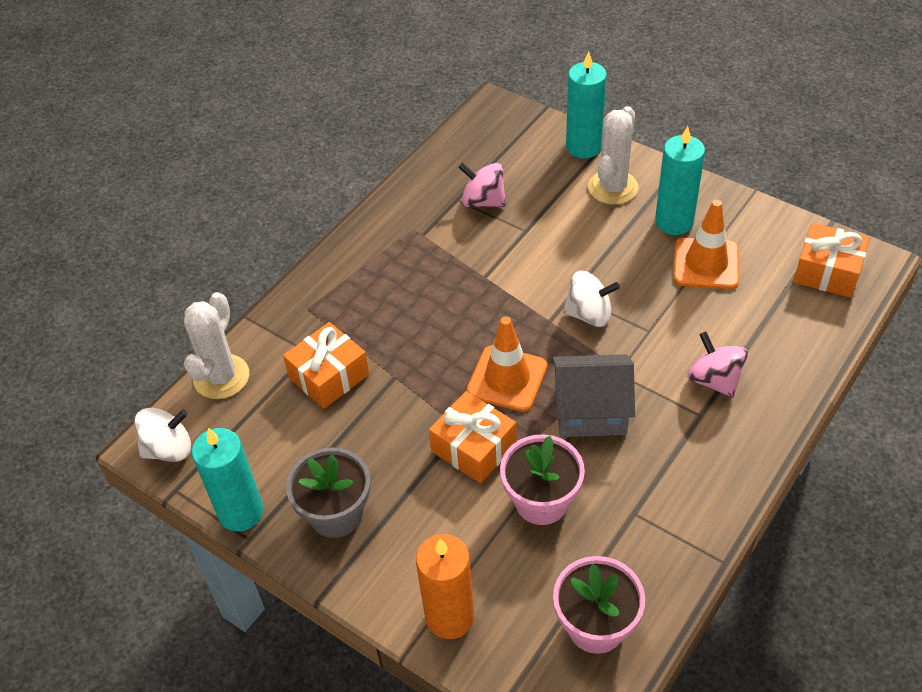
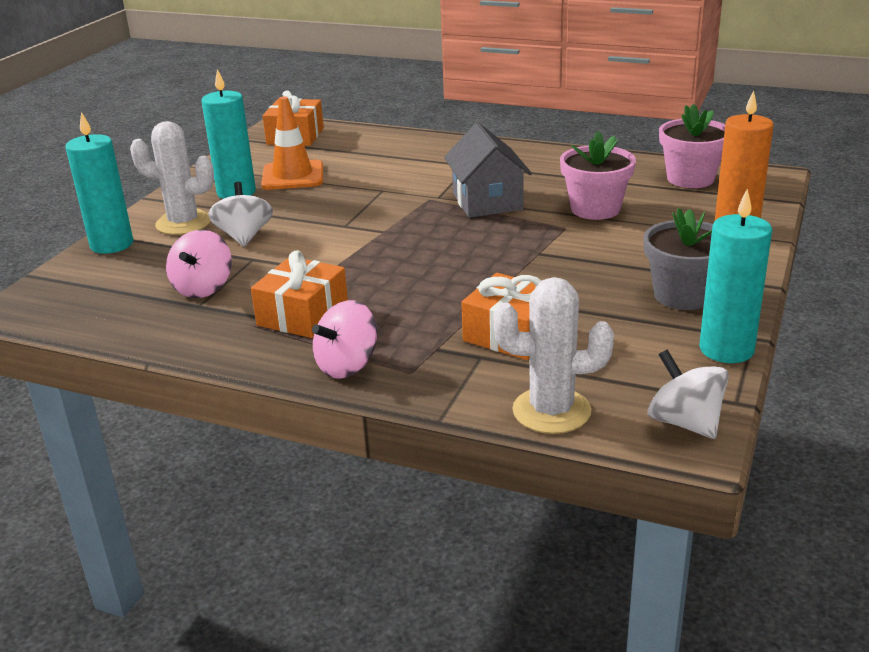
camera: 105 degrees left, 20 degrees down
orange gift [429,391,517,484] -> orange gift moved to [251,250,348,338]
orange traffic cone [467,317,547,412] -> none
white spinning top [563,271,620,327] -> white spinning top moved to [208,182,273,247]
pink spinning top [687,331,748,398] -> pink spinning top moved to [312,300,377,379]

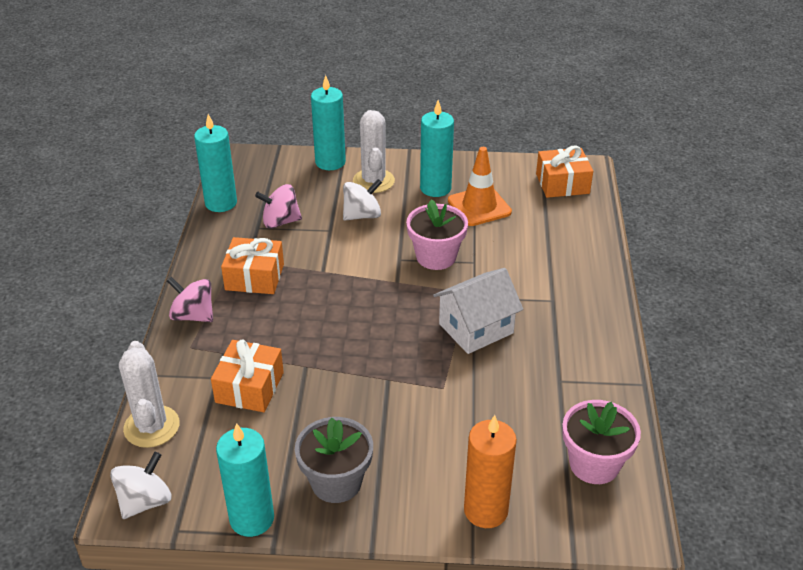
camera: 70 degrees right, 10 degrees up
grey house [444,122,532,218] -> white house [433,268,523,354]
pink flower pot [560,131,636,220] -> pink flower pot moved to [406,199,468,270]
none -> turquoise candle [194,114,237,212]

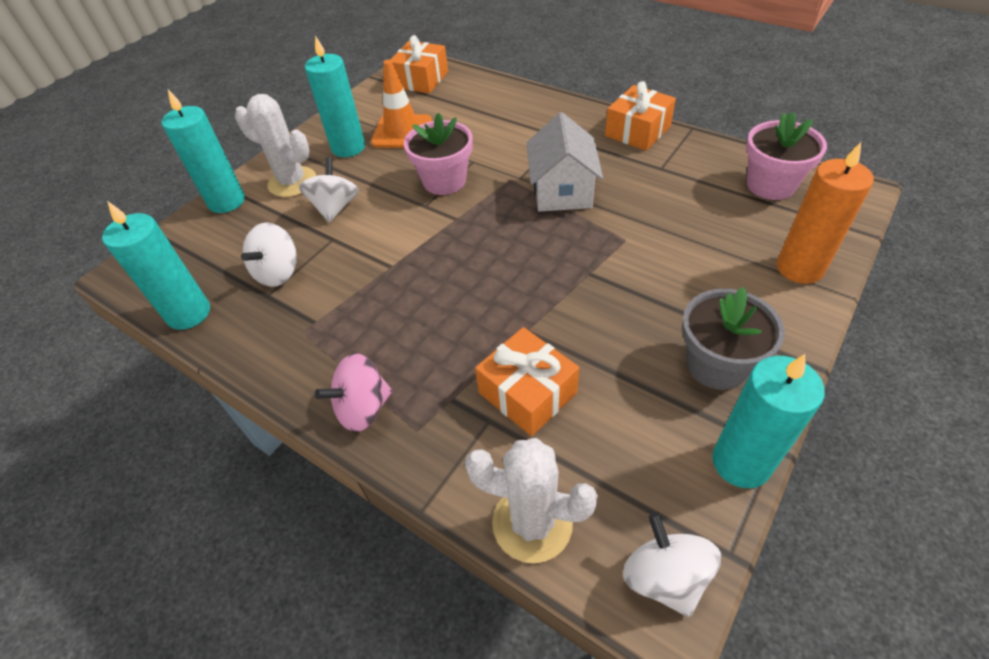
camera: 55 degrees left, 10 degrees up
orange gift [221,237,284,294] -> orange gift moved to [605,81,676,151]
pink spinning top [255,184,302,229] -> white spinning top [241,222,297,287]

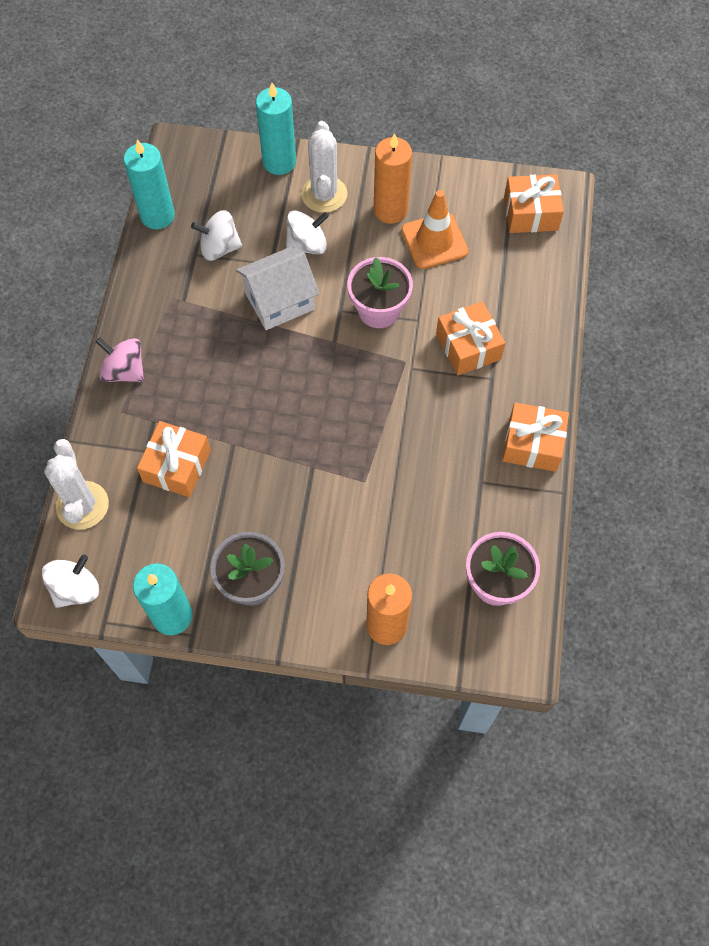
camera: 60 degrees right, 15 degrees up
turquoise candle [305,35,365,157] -> orange candle [374,133,412,224]
white house [527,112,603,212] -> white house moved to [236,246,320,330]
none -> orange gift [436,301,505,375]

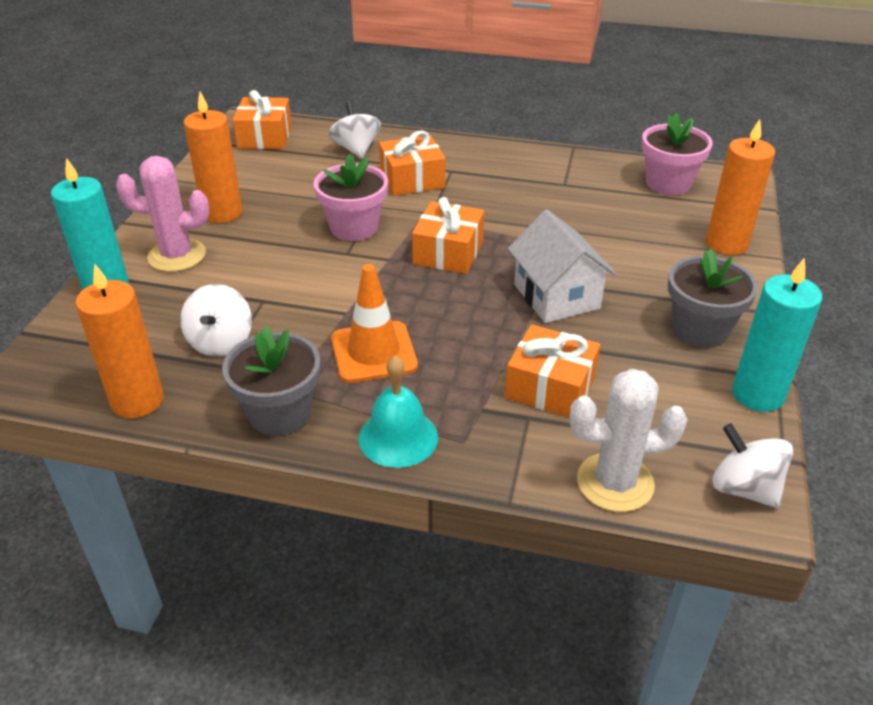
camera: 85 degrees left, 25 degrees down
pink spinning top [96,337,144,382] -> turquoise bell [358,355,438,468]
turquoise candle [124,139,175,229] -> orange candle [76,263,164,418]
white house [236,246,320,330] -> white house moved to [508,210,616,323]
white spinning top [286,211,329,254] -> white spinning top moved to [329,102,381,158]
white cactus [301,121,347,213] -> pink cactus [116,156,209,272]
orange traffic cone [401,190,468,269] -> orange traffic cone moved to [331,264,418,383]
orange gift [502,402,569,472] -> orange gift moved to [412,197,484,274]
none -> grey flower pot [222,326,320,436]

